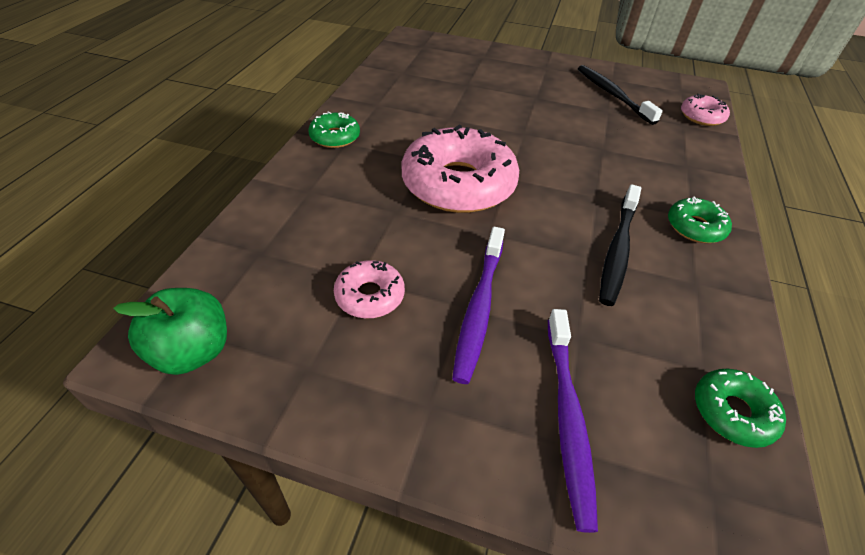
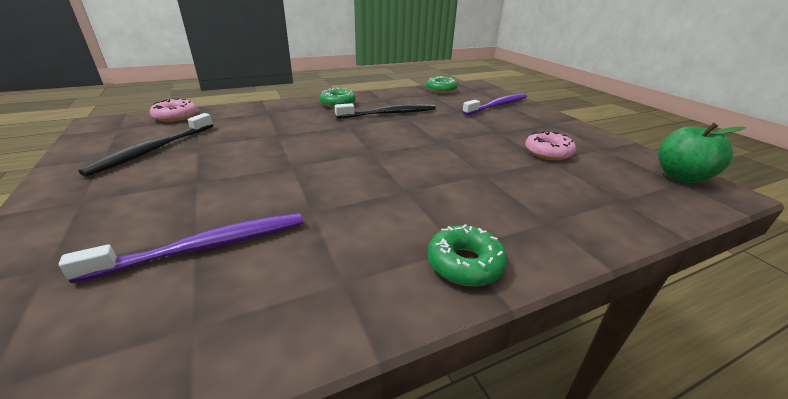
camera: 130 degrees left, 15 degrees down
pink donut [401,125,519,213] -> none
purple toothbrush [452,227,505,384] -> purple toothbrush moved to [59,213,303,283]

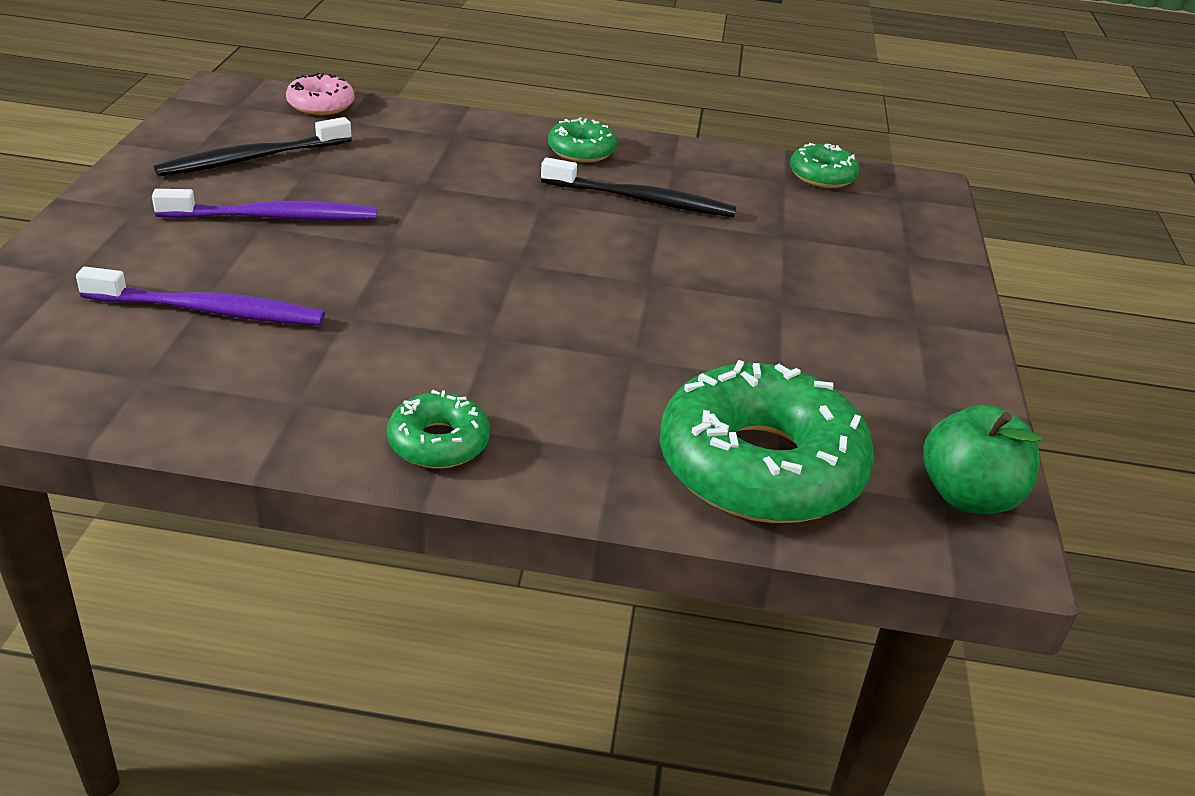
camera: 30 degrees right, 5 degrees up
purple toothbrush [462,94,527,115] -> purple toothbrush moved to [152,189,377,221]
pink donut [525,130,576,160] -> none
none -> green donut [660,360,874,523]

